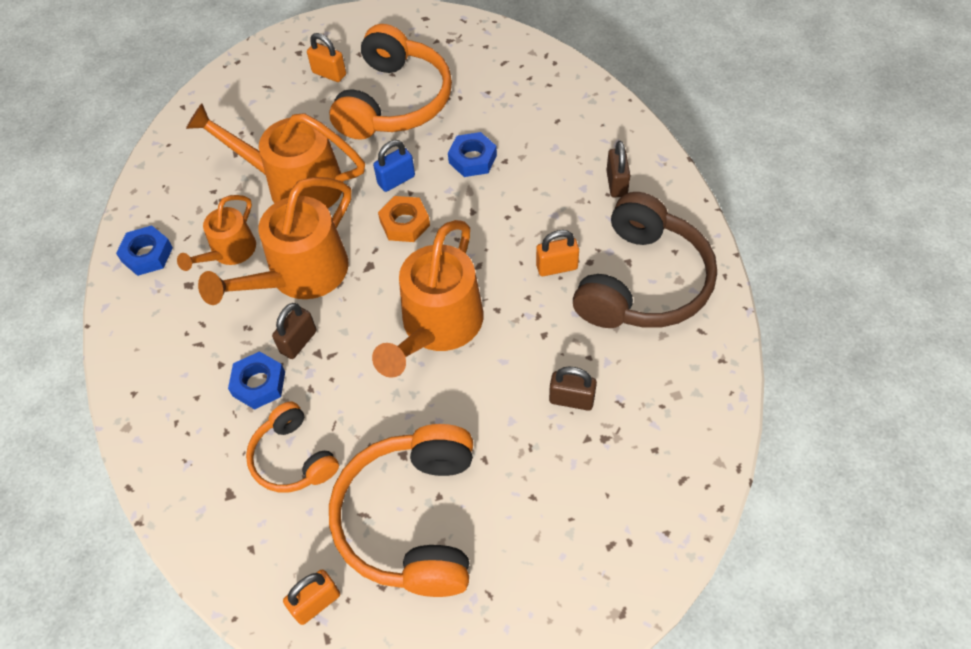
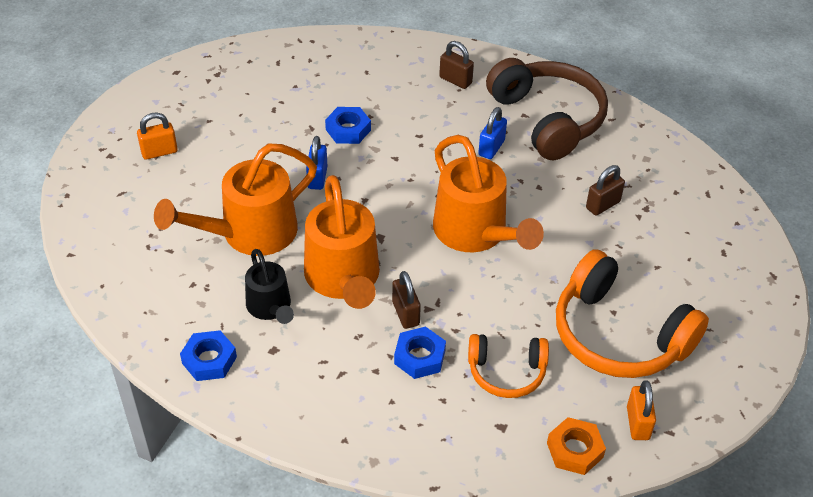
camera: 55 degrees left, 10 degrees down
orange watering can [177,195,256,271] -> black watering can [245,249,294,324]
orange headphones [329,24,452,140] -> none
orange nut [378,196,430,242] -> orange nut moved to [547,417,606,475]
orange padlock [536,230,579,276] -> blue padlock [478,107,507,159]

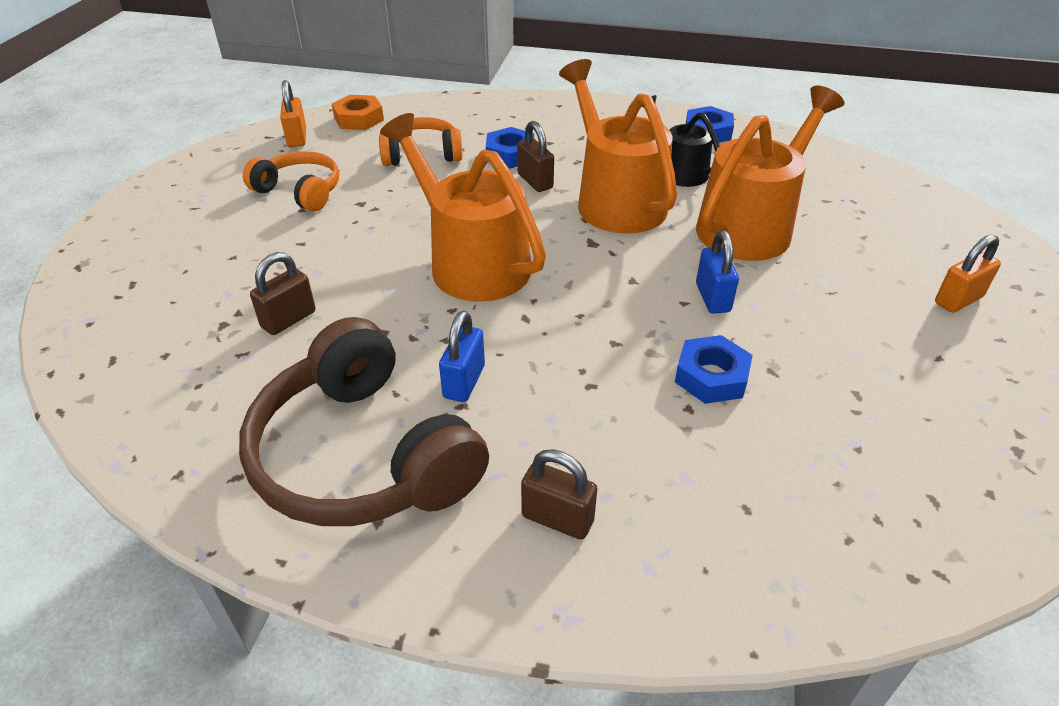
camera: 170 degrees right, 5 degrees down
orange headphones [556,249,709,378] -> orange headphones [243,151,339,212], size x0.56

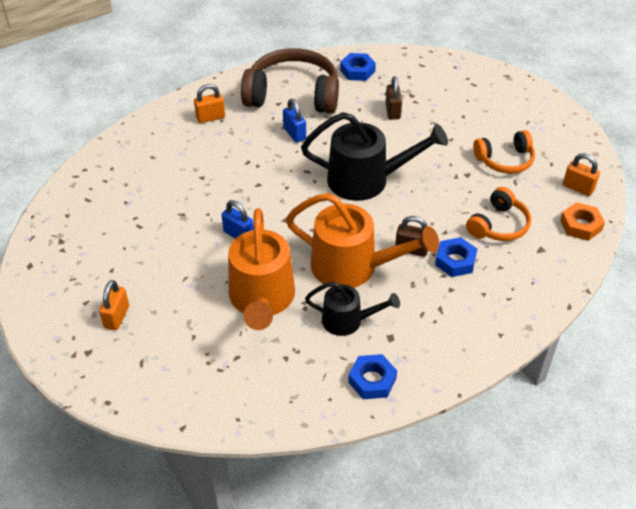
camera: 135 degrees right, 5 degrees up
orange watering can [380,113,546,302] -> black watering can [301,112,448,201]
brown padlock [521,449,597,540] -> orange padlock [194,84,225,123]
blue nut [675,335,753,404] -> blue nut moved to [340,53,376,81]

